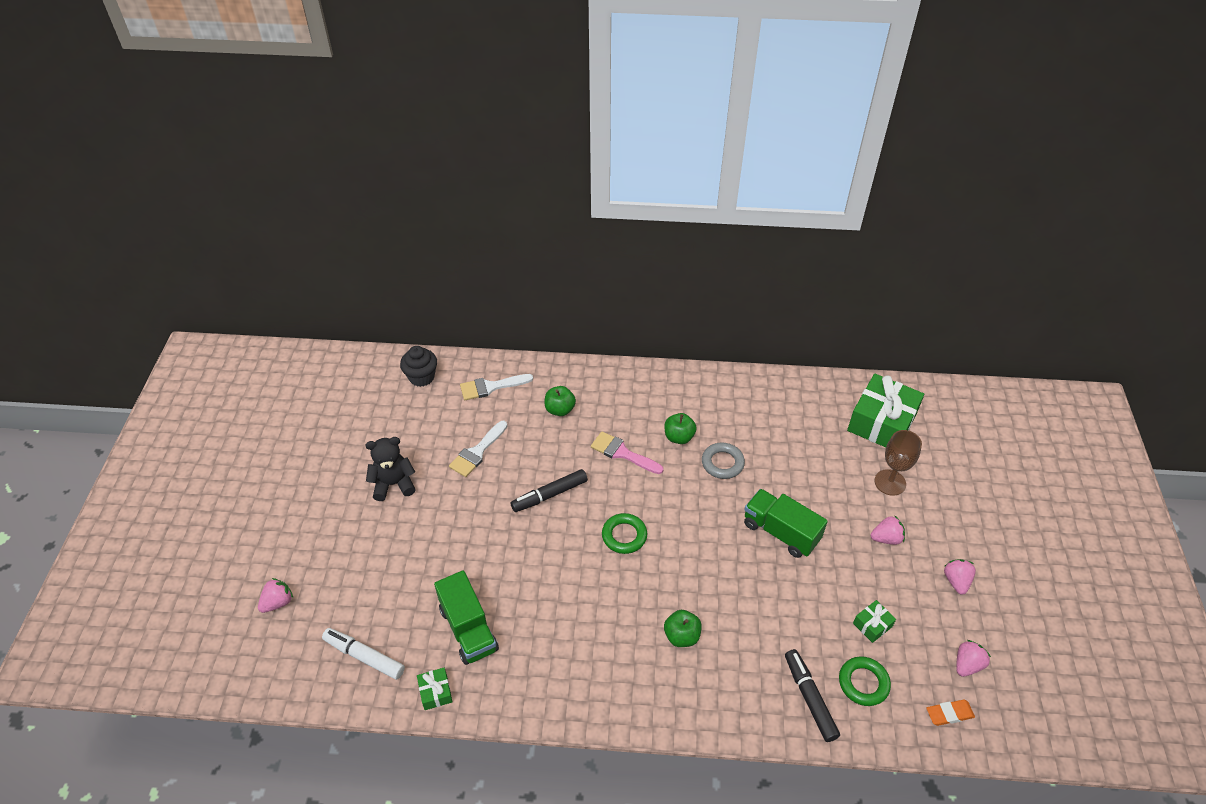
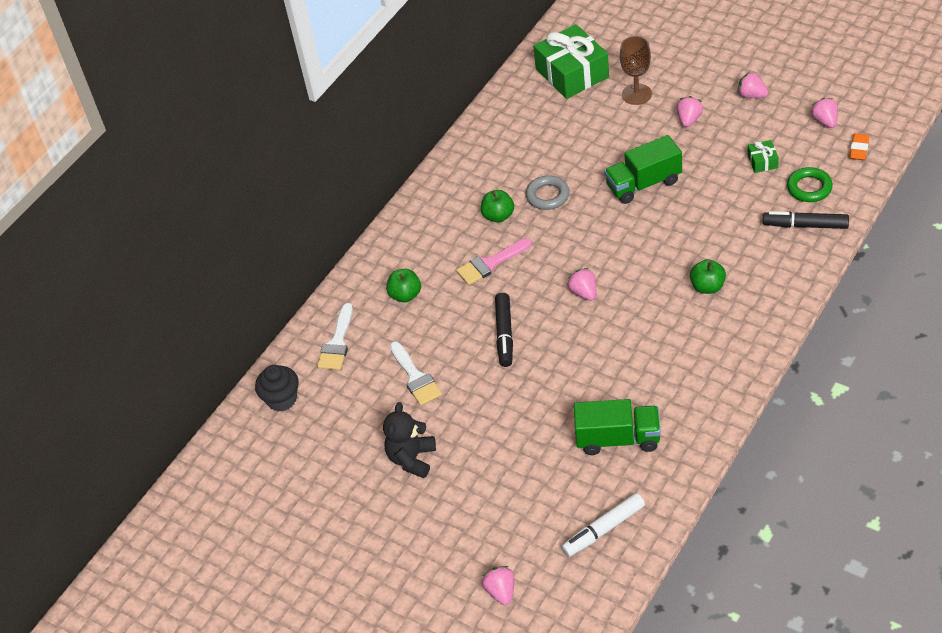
camera: 55 degrees left, 0 degrees up
green gift [417,668,453,710] -> none
green ring [602,513,647,554] -> pink strawberry [567,268,596,301]

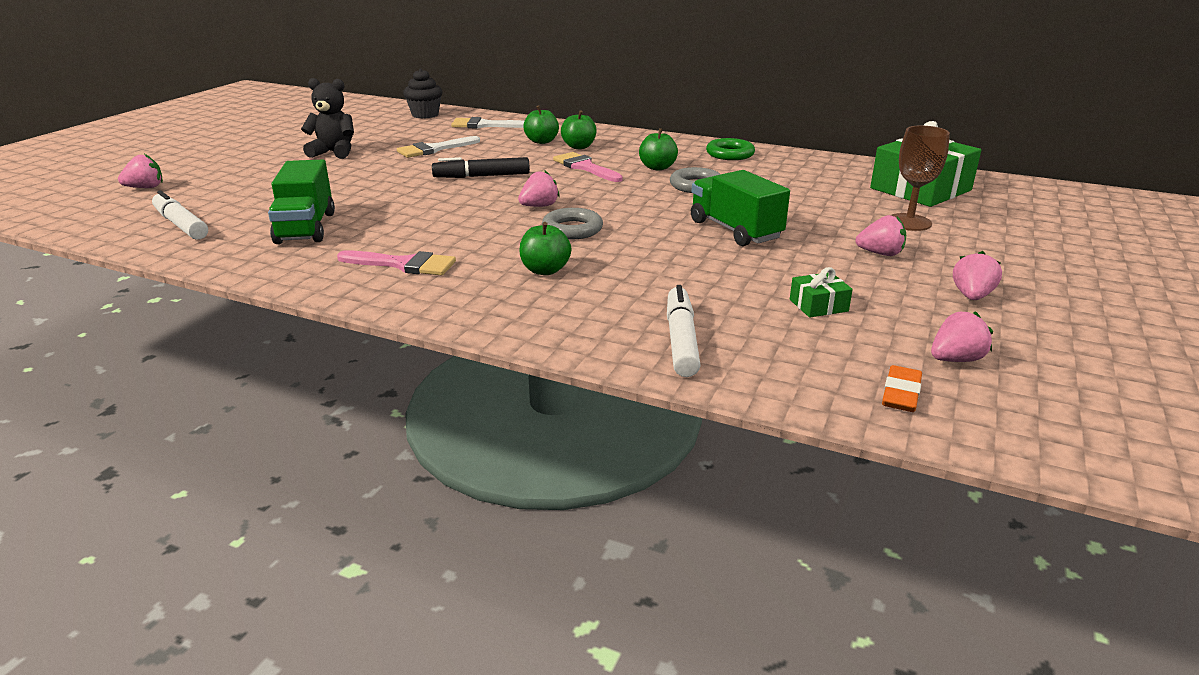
camera: 75 degrees right, 20 degrees down
black marker [763,211,849,229] -> white marker [667,285,701,377]
green ring [787,167,833,202] -> green ring moved to [706,138,755,160]
orange eraser [849,133,869,160] -> orange eraser turned 75 degrees counterclockwise [882,365,922,412]
none -> pink brush [337,250,456,276]
none -> grey ring [542,208,603,239]
none -> green apple [561,110,597,149]

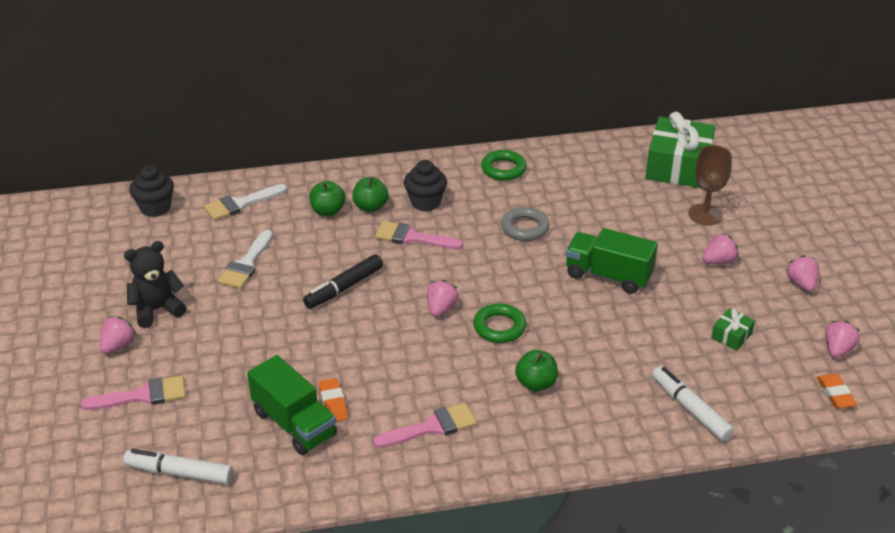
camera: 35 degrees left, 10 degrees up
pink strawberry [118,154,163,188] -> pink strawberry moved to [100,317,136,354]
grey ring [542,208,603,239] -> green ring [473,303,526,343]
green apple [639,128,678,171] -> none
none -> pink brush [81,376,186,410]
none -> orange eraser [319,378,348,422]
none -> black cupcake [404,160,447,211]

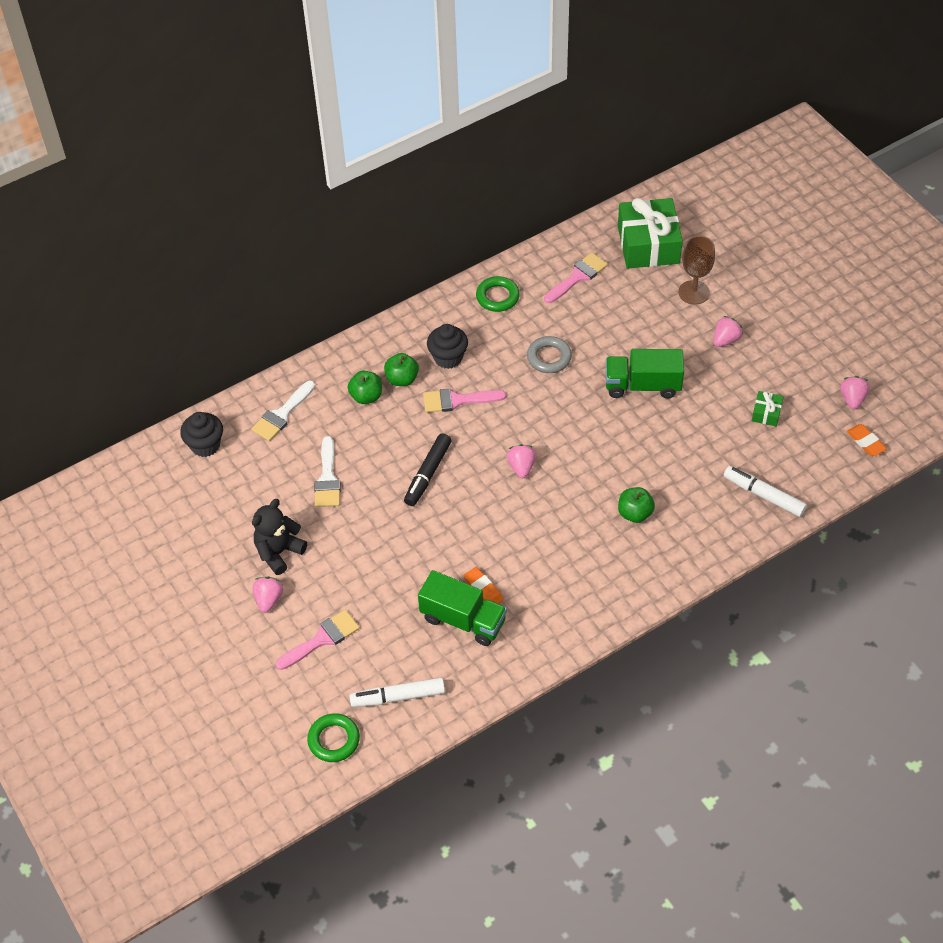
camera: 20 degrees left, 15 degrees up
pink brush [373,403,477,448] -> pink brush moved to [544,253,608,303]
green ring [473,303,526,343] -> green ring moved to [307,713,360,762]
pink strawberry [786,255,819,292] -> none

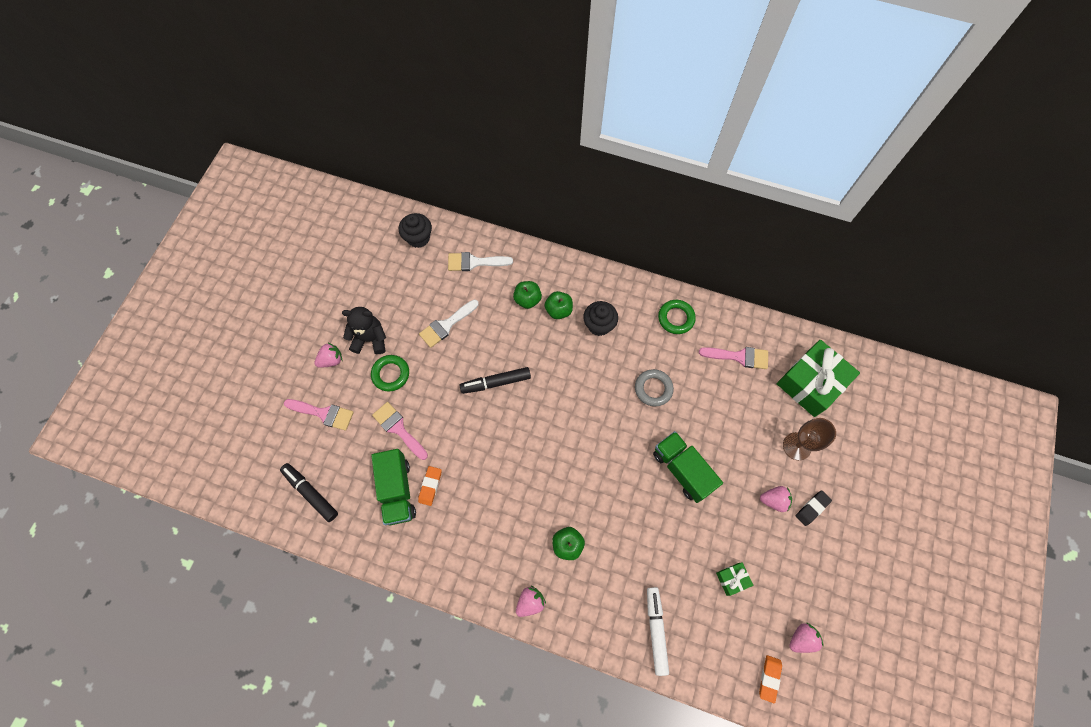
camera: 50 degrees right, 15 degrees up
green ring [307,713,360,762] -> green ring moved to [371,355,409,392]
white marker [350,678,445,707] -> black marker [280,463,338,522]
pink brush [423,389,506,413] -> pink brush moved to [372,402,428,460]
pink strawberry [507,444,536,478] -> pink strawberry moved to [516,586,546,617]
none -> black eraser [795,491,832,526]

